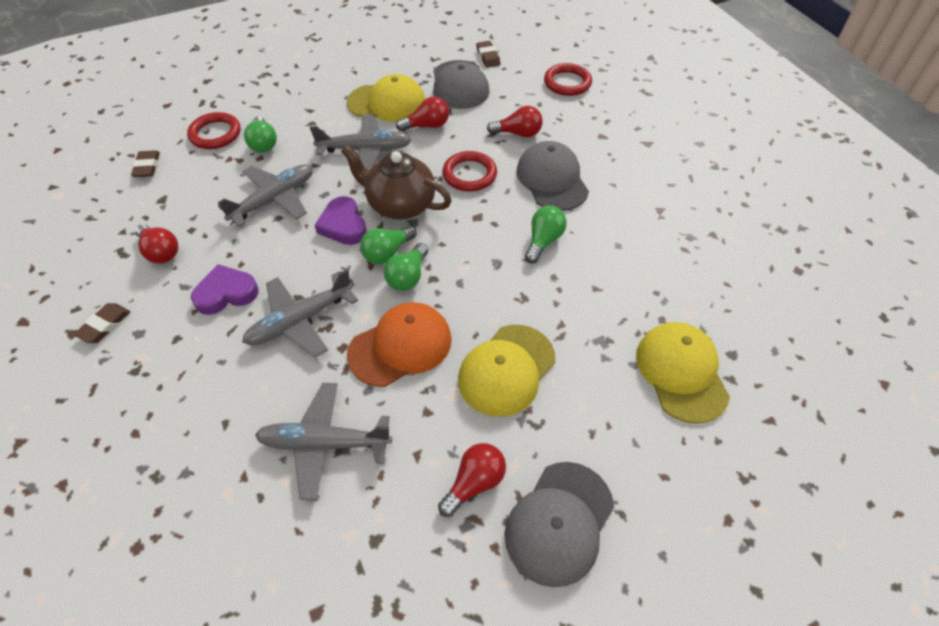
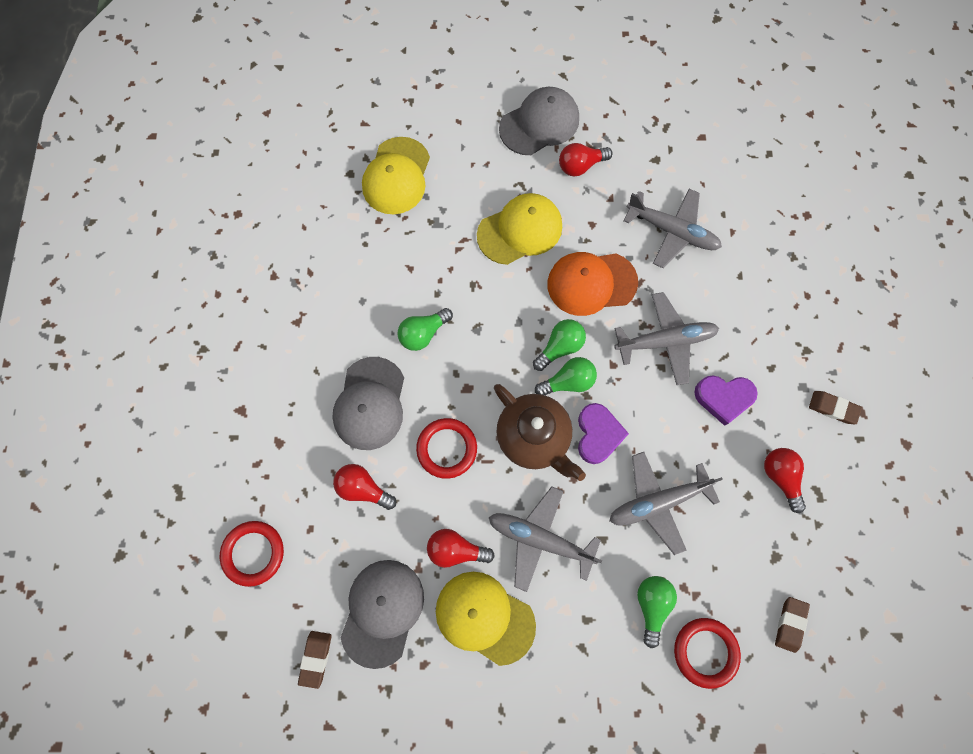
camera: 155 degrees left, 20 degrees up
brown eraser [73,303,131,343] -> brown eraser turned 60 degrees clockwise [809,391,862,424]

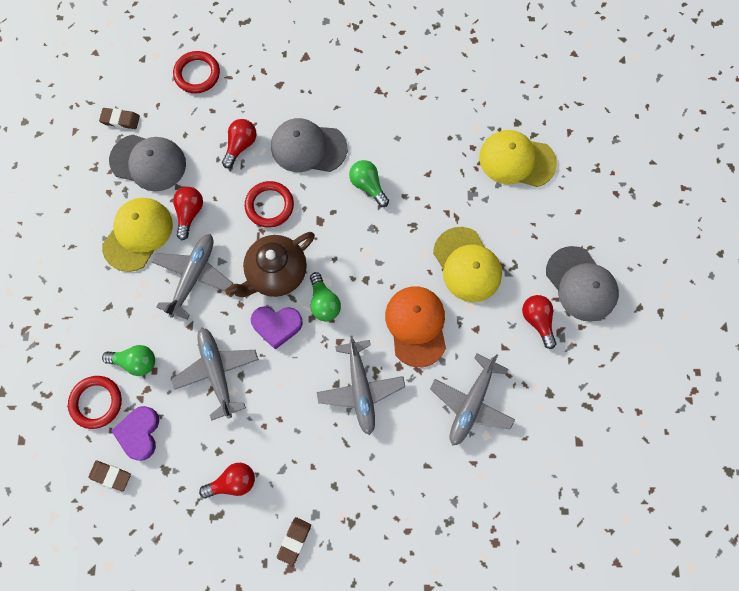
camera: 90 degrees right, 0 degrees up
green light bulb [533,319,586,371] -> none
purple heart [694,375,758,426] -> purple heart moved to [111,406,159,461]

